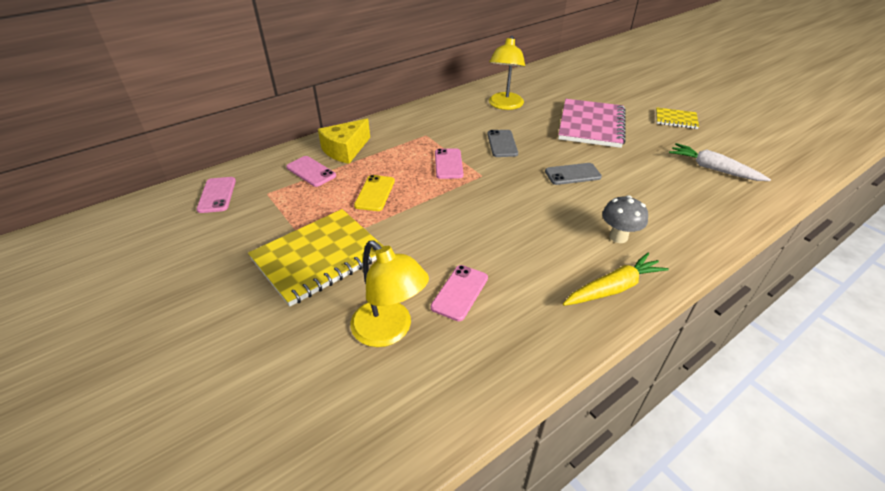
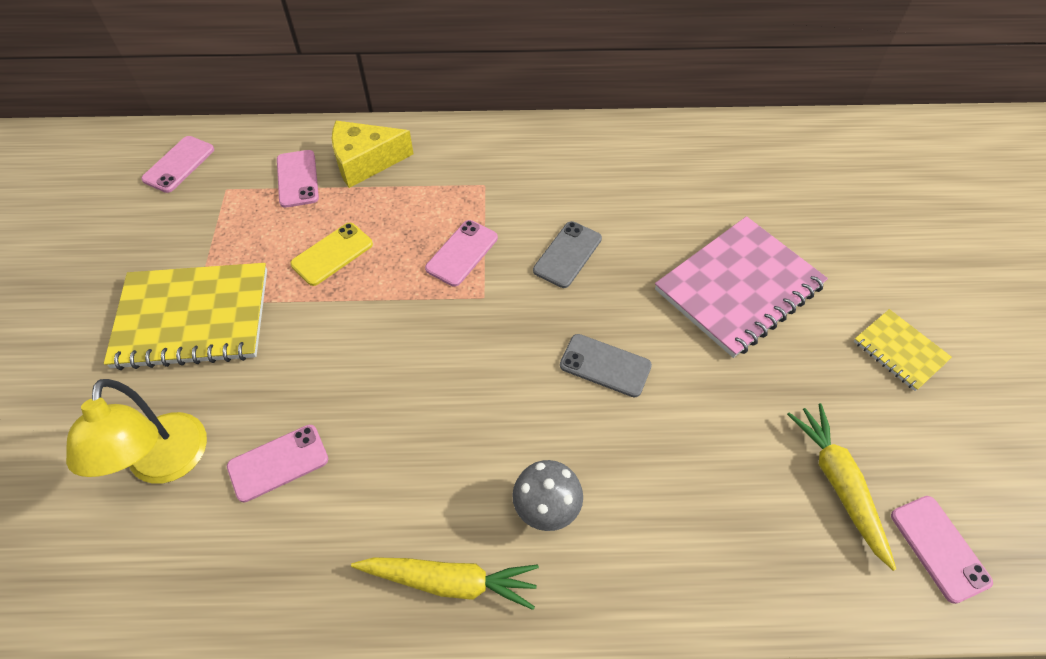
camera: 35 degrees right, 15 degrees up
yellow lamp [489,36,525,110] -> none
white carrot [669,143,771,181] -> yellow carrot [787,403,896,571]
none -> pink phone [891,496,993,604]

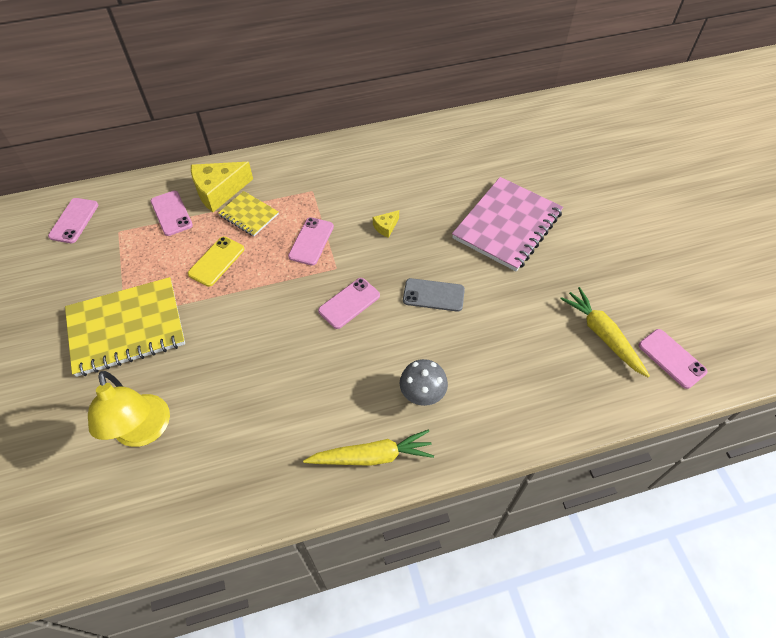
camera: 15 degrees left, 0 degrees up
pink phone [227,425,328,502] -> pink phone moved to [318,278,380,329]
grey phone [533,221,602,288] -> yellow cheese [373,210,399,238]
yellow notebook [854,309,952,391] -> yellow notebook moved to [218,191,279,236]

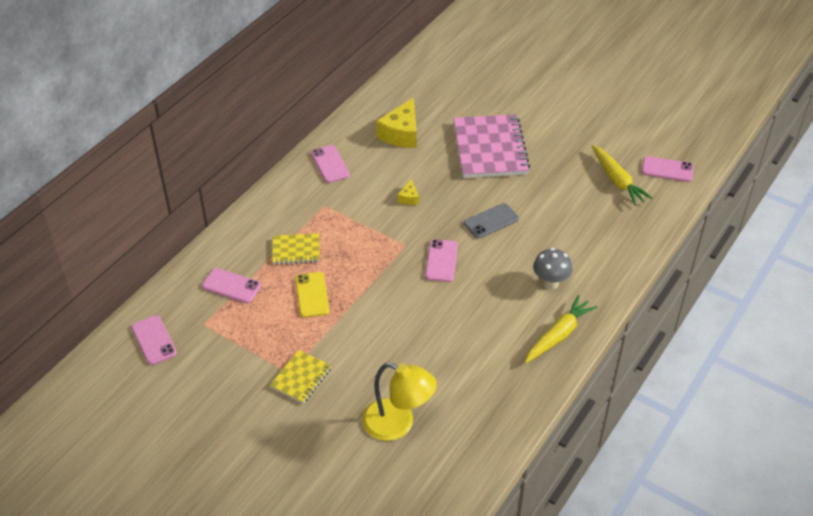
camera: 40 degrees left, 10 degrees down
yellow notebook [65,277,185,377] -> yellow notebook [270,350,332,404], size x0.51
yellow cheese [191,162,253,212] -> yellow cheese moved to [376,98,417,148]
pink phone [288,217,334,266] -> pink phone moved to [311,145,350,183]
yellow carrot [560,287,650,377] -> yellow carrot turned 135 degrees counterclockwise [592,145,653,206]

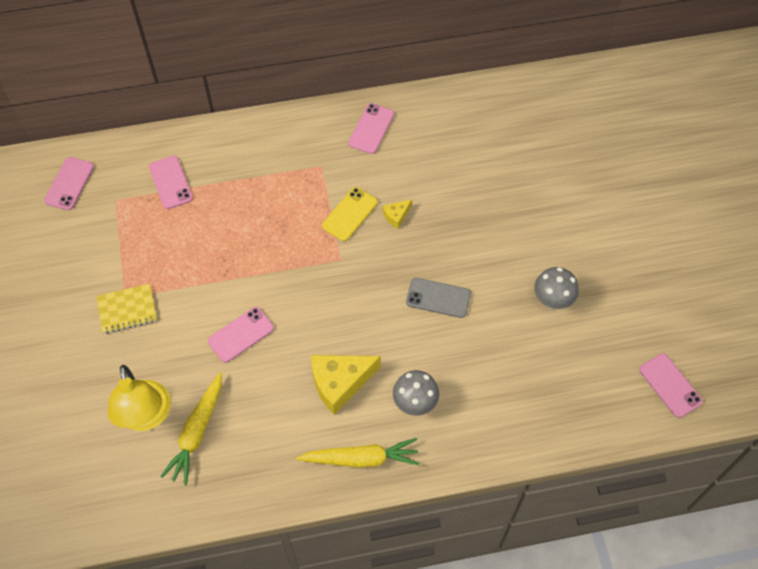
camera: 45 degrees right, 15 degrees up
yellow notebook [272,233,320,265] -> none
yellow phone [295,272,329,318] -> yellow phone moved to [322,187,378,241]
yellow cheese [376,98,417,148] -> yellow cheese moved to [311,355,381,415]
pink phone [425,239,458,282] -> pink phone moved to [208,307,274,363]
pink notebook [453,114,530,178] -> none
yellow carrot [592,145,653,206] -> yellow carrot moved to [160,372,222,485]
none -> grey mushroom [534,267,579,309]

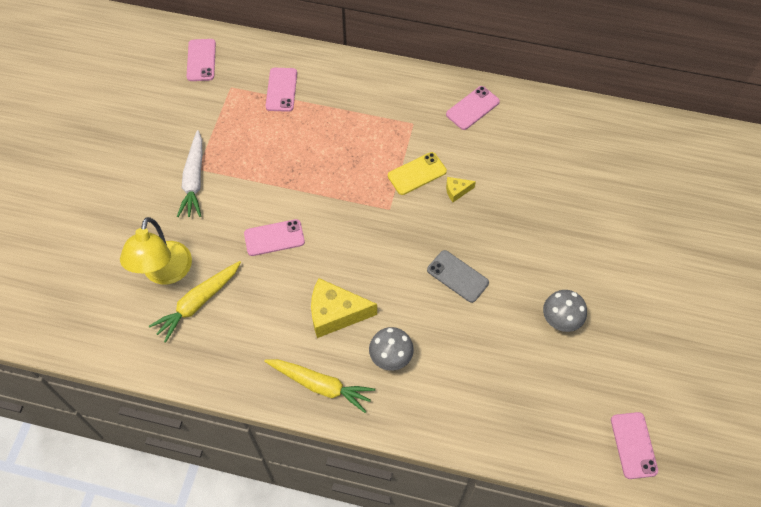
camera: 25 degrees right, 0 degrees up
pink phone [44,157,94,210] -> pink phone turned 45 degrees counterclockwise [186,39,216,81]
yellow notebook [96,284,157,334] -> white carrot [177,130,202,217]

